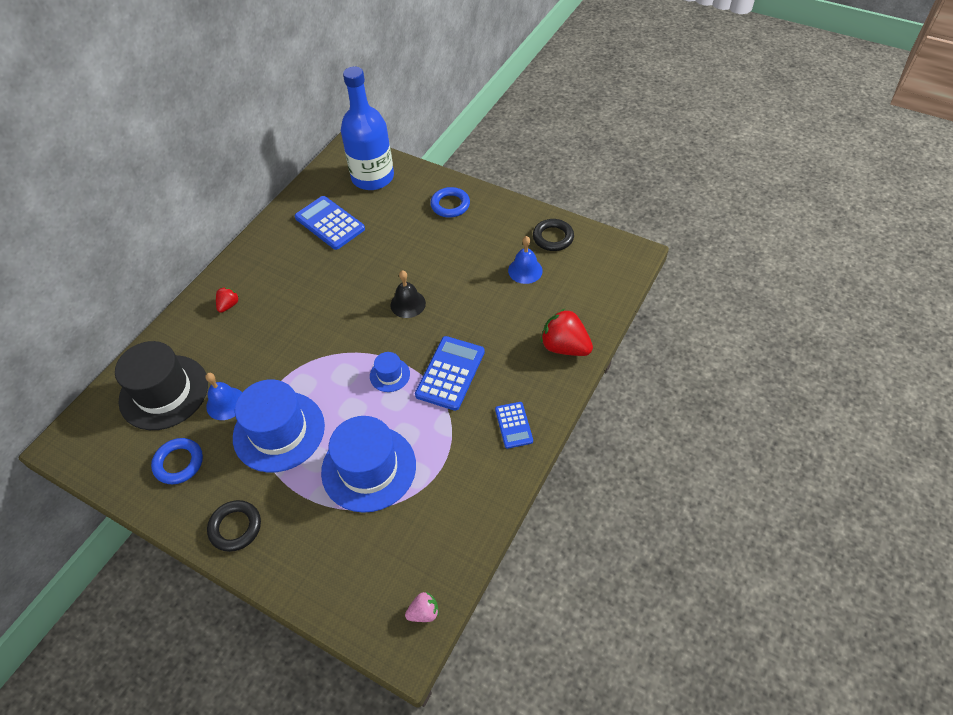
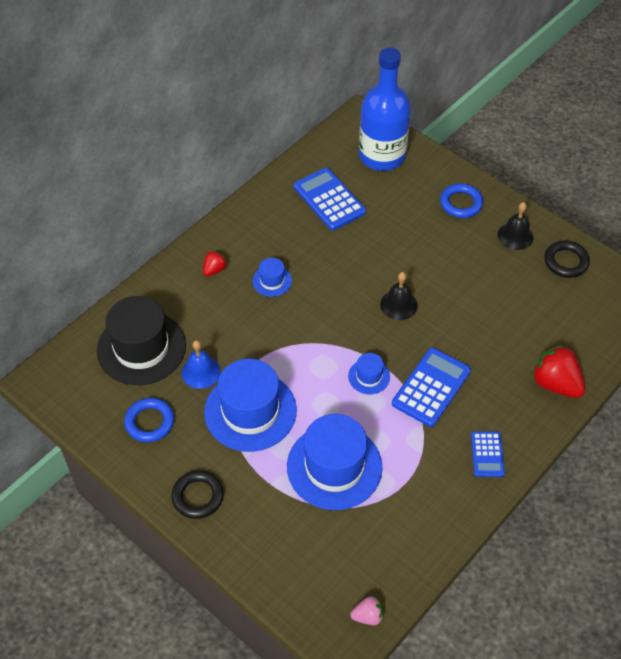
camera: 10 degrees right, 0 degrees up
blue bell [508,236,543,284] -> none
none -> blue hat [253,258,292,297]
none -> black bell [498,202,533,250]

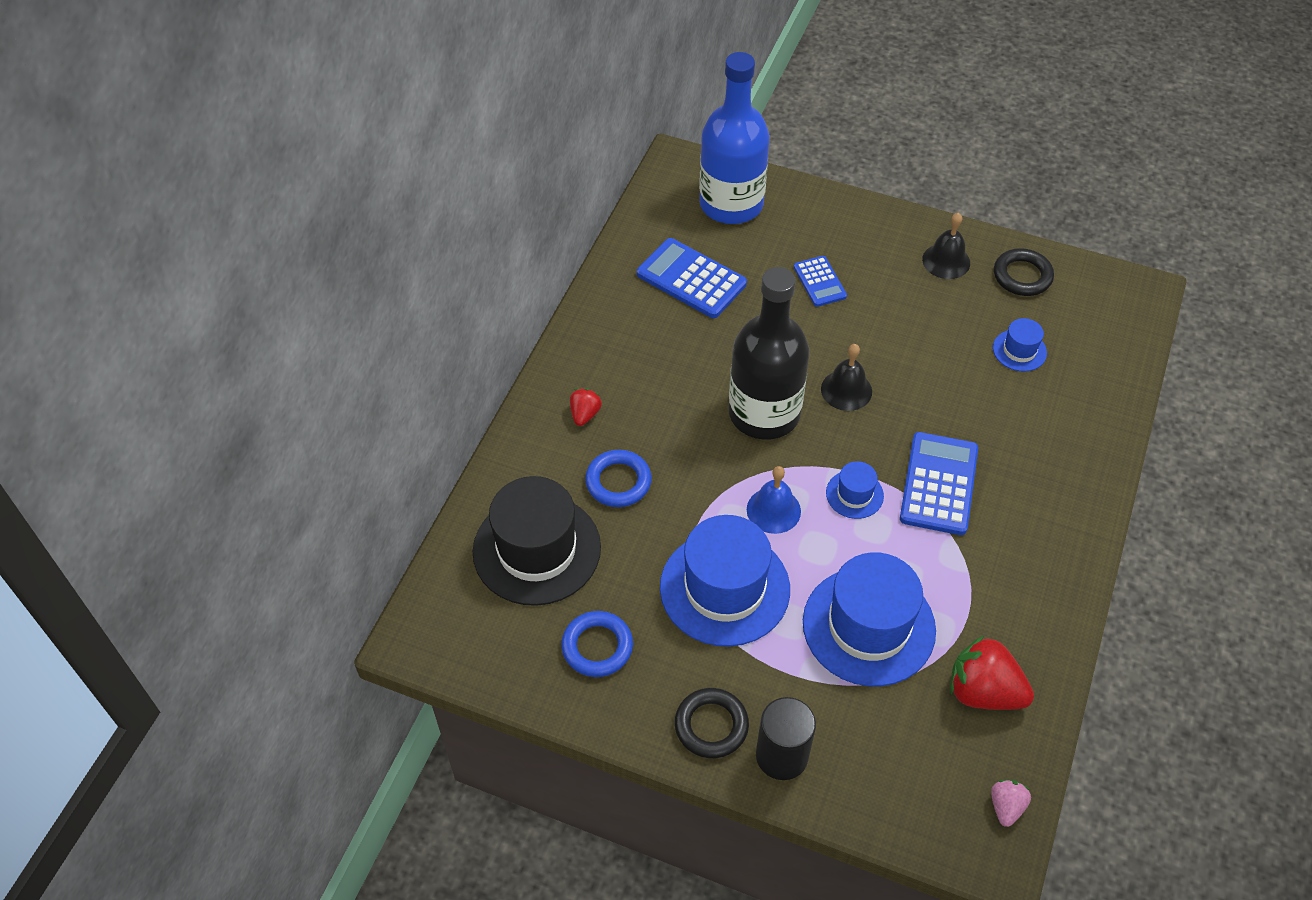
camera: 20 degrees left, 0 degrees up
blue bell [181,340,221,389] -> blue bell moved to [747,466,801,534]
blue hat [253,258,292,297] -> blue hat moved to [993,318,1047,372]
pink strawberry [350,596,383,625] -> pink strawberry turned 45 degrees counterclockwise [991,780,1031,827]
blue ring [440,183,483,218] -> blue ring moved to [585,450,652,507]
blue calculator [471,431,505,477] -> blue calculator moved to [794,256,847,307]
red strawberry [531,345,585,398] -> red strawberry moved to [950,636,1034,710]
none -> black bottle [729,267,810,440]
none -> black cylinder [756,697,816,780]

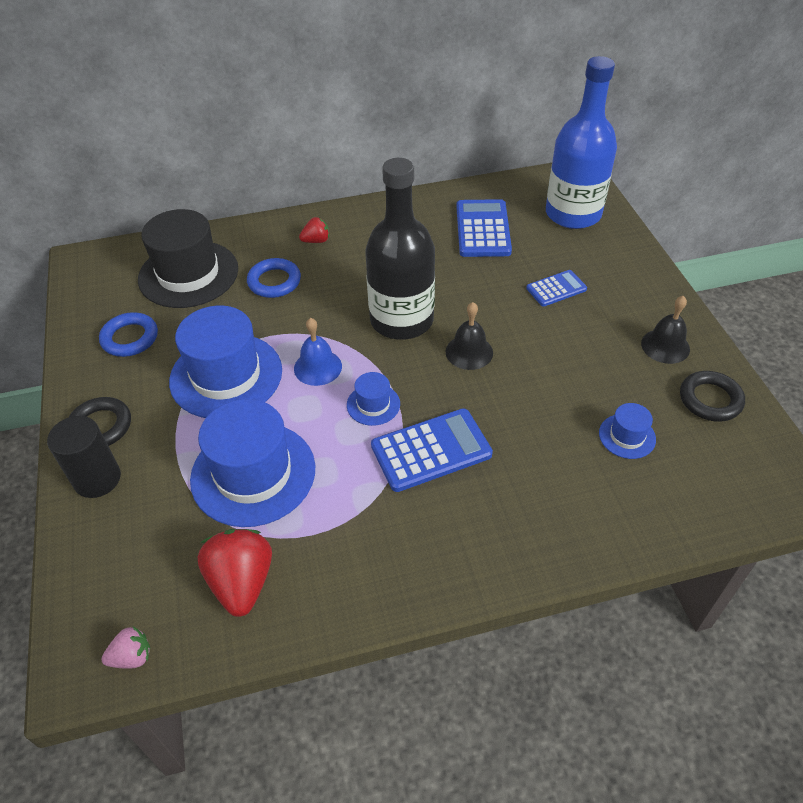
camera: 55 degrees right, 5 degrees down
blue calculator [794,256,847,307] -> blue calculator turned 150 degrees counterclockwise [526,270,587,306]

